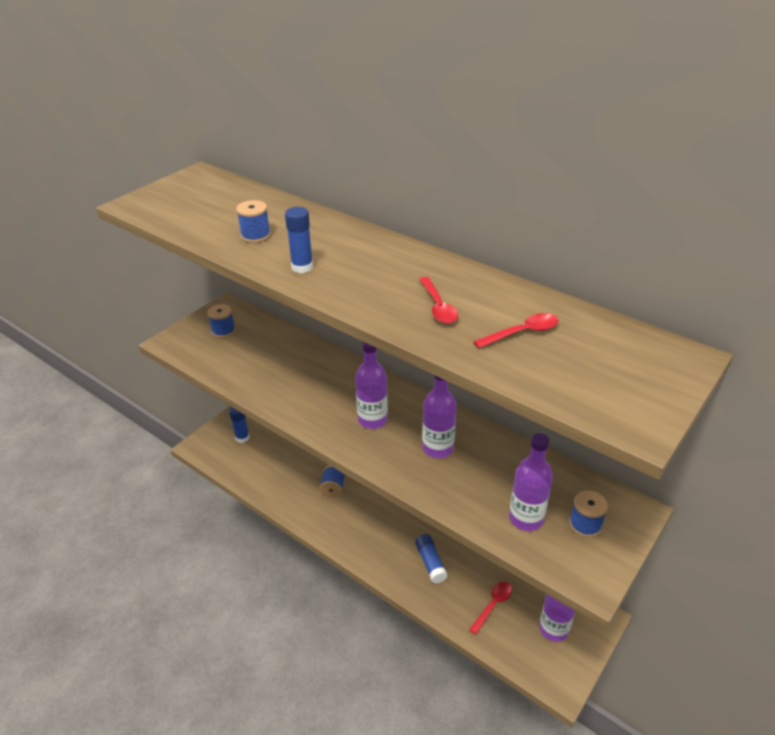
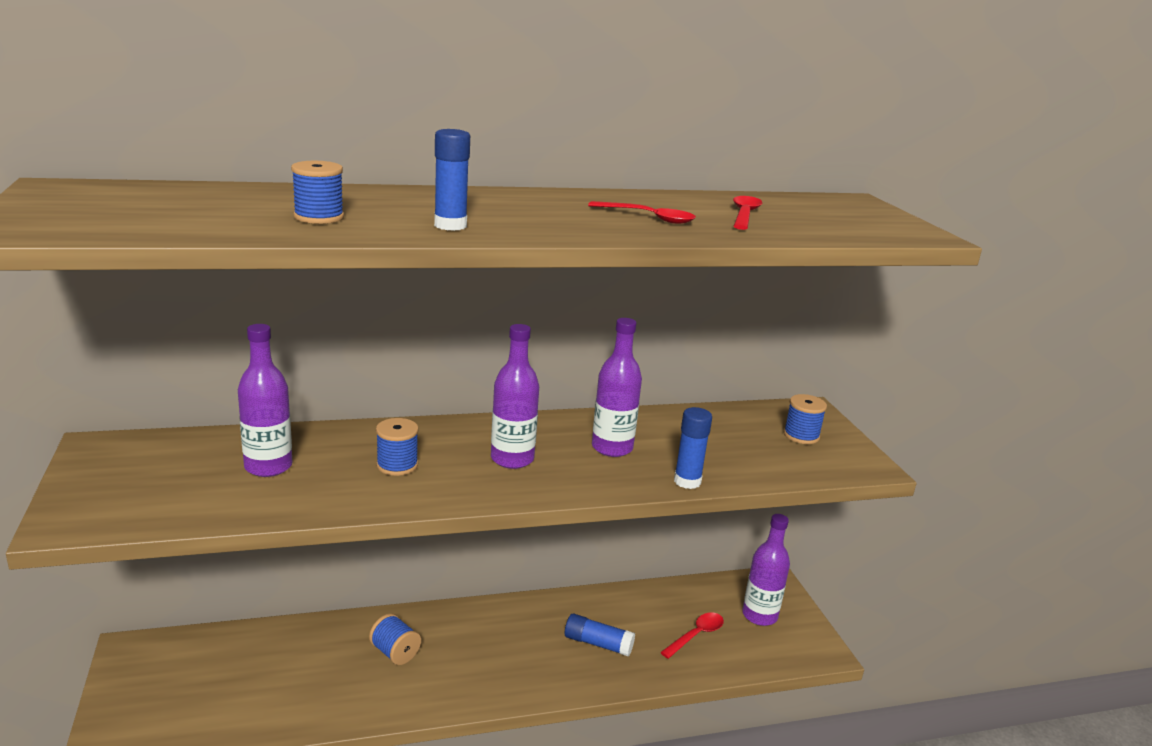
camera: 55 degrees left, 15 degrees down
blue spool [207,304,235,338] -> blue spool moved to [376,418,419,476]
blue glue stick [229,407,250,443] -> blue glue stick moved to [674,407,712,489]
red spoon [469,582,512,635] -> red spoon turned 60 degrees clockwise [661,613,724,659]
purple bottle [509,433,553,531] -> purple bottle moved to [238,324,292,477]

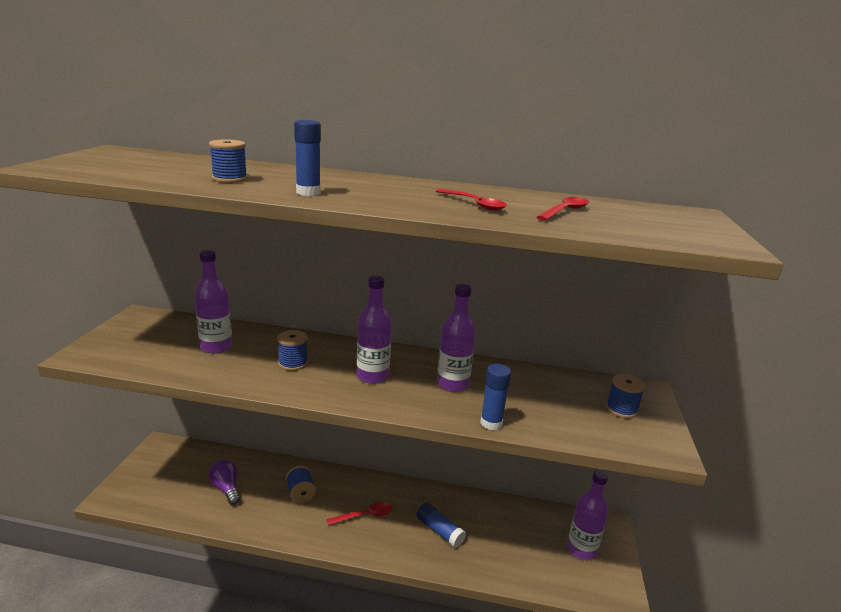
camera: 25 degrees right, 0 degrees up
red spoon [661,613,724,659] -> red spoon moved to [327,502,392,526]
none -> purple light bulb [209,459,240,505]

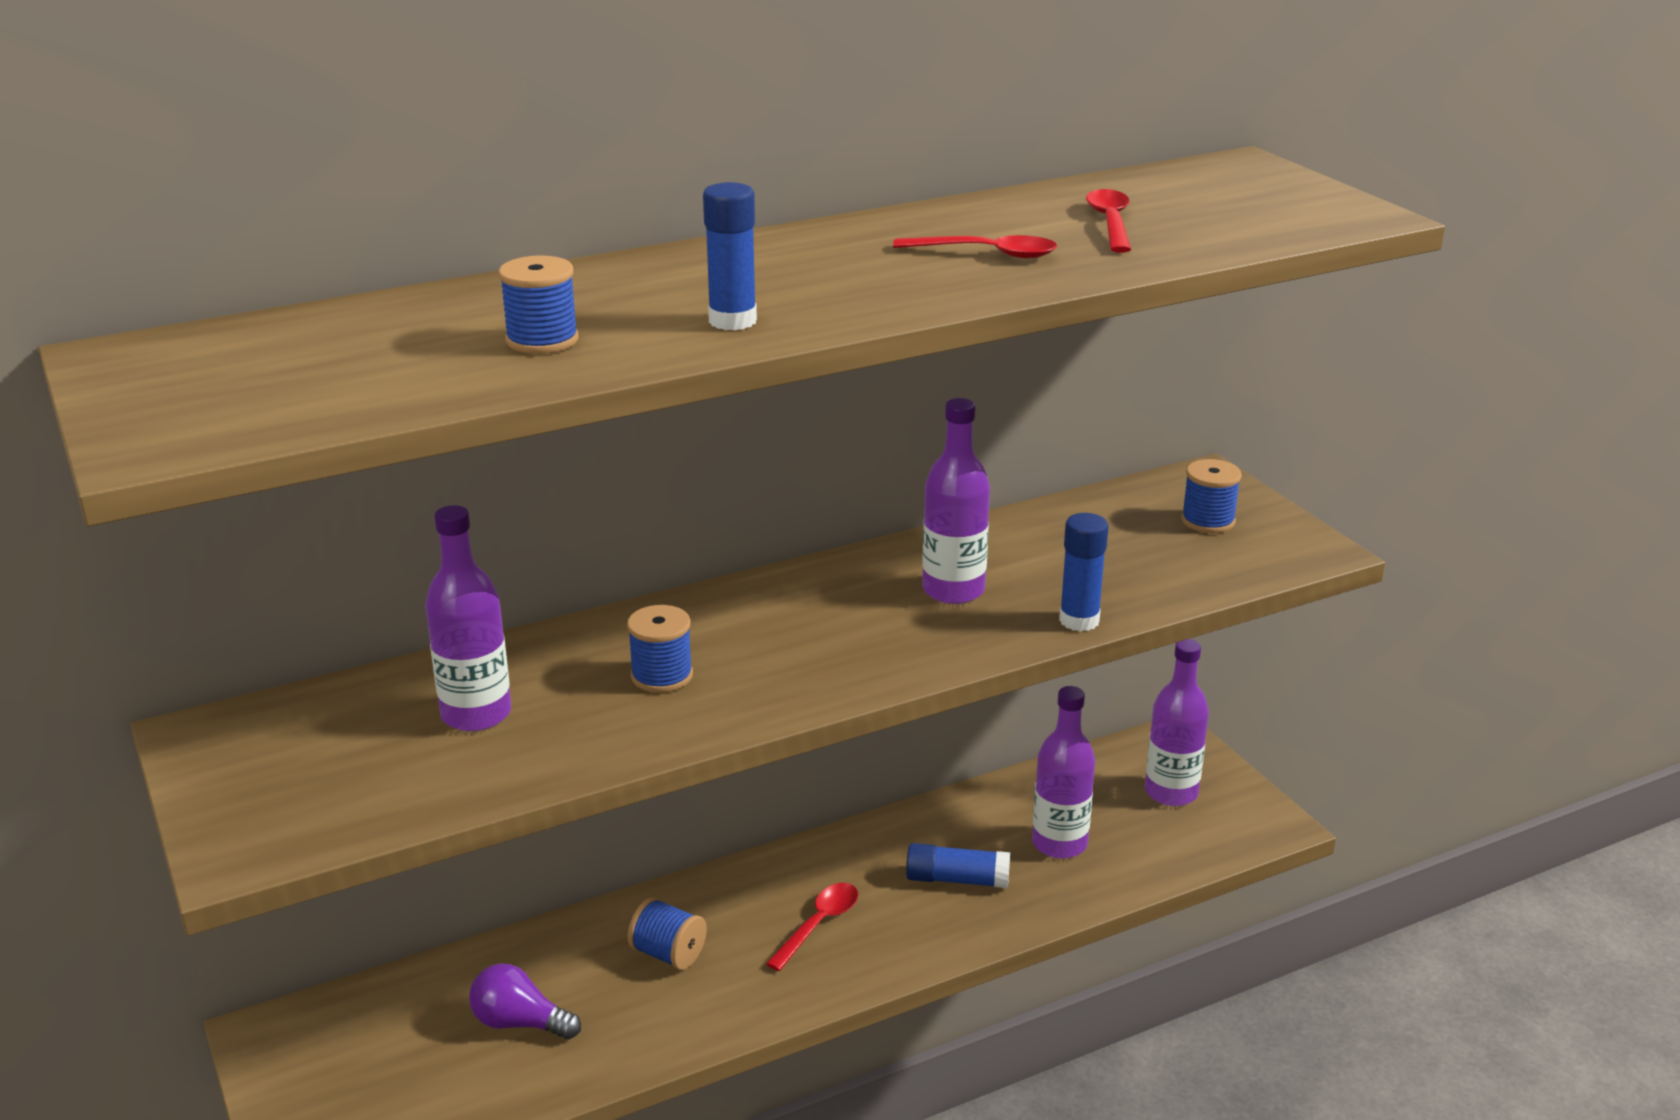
camera: 35 degrees left, 5 degrees up
purple bottle [357,276,392,384] -> purple bottle moved to [1032,686,1095,859]

